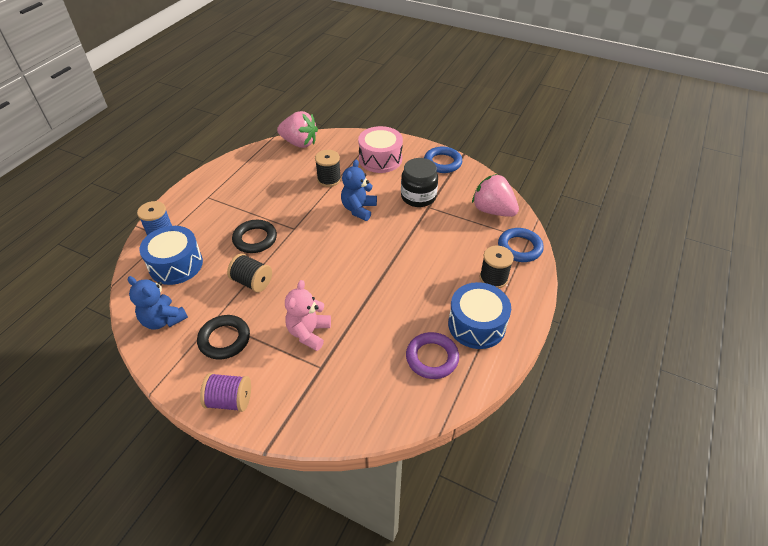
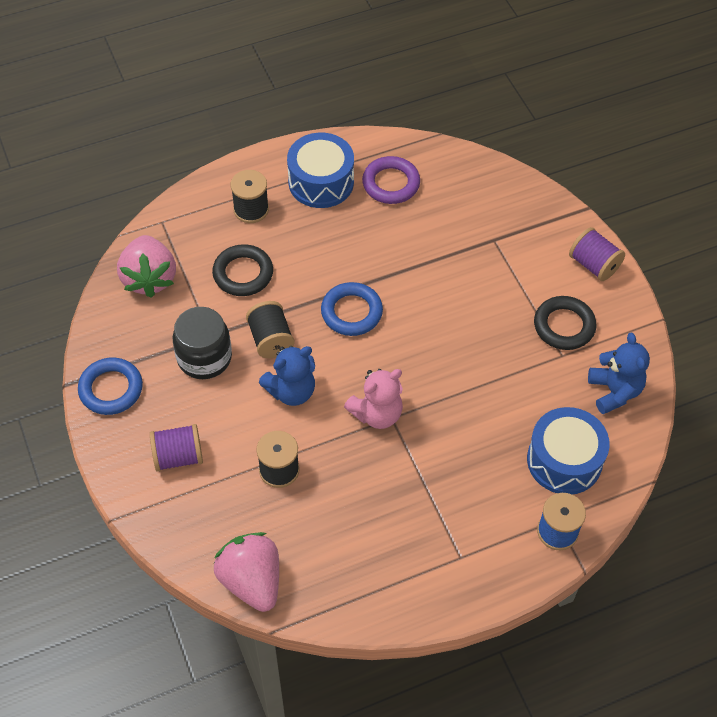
camera: 140 degrees left, 10 degrees up
black spool [227,253,272,292] -> black spool moved to [246,301,295,358]
black ring [232,220,277,253] -> black ring moved to [212,244,273,296]
pink teddy bear [285,280,331,351] -> pink teddy bear moved to [344,369,403,429]
pink drum [358,126,403,173] -> purple spool [150,424,203,472]
blue ring [498,228,544,262] -> blue ring moved to [321,282,383,336]

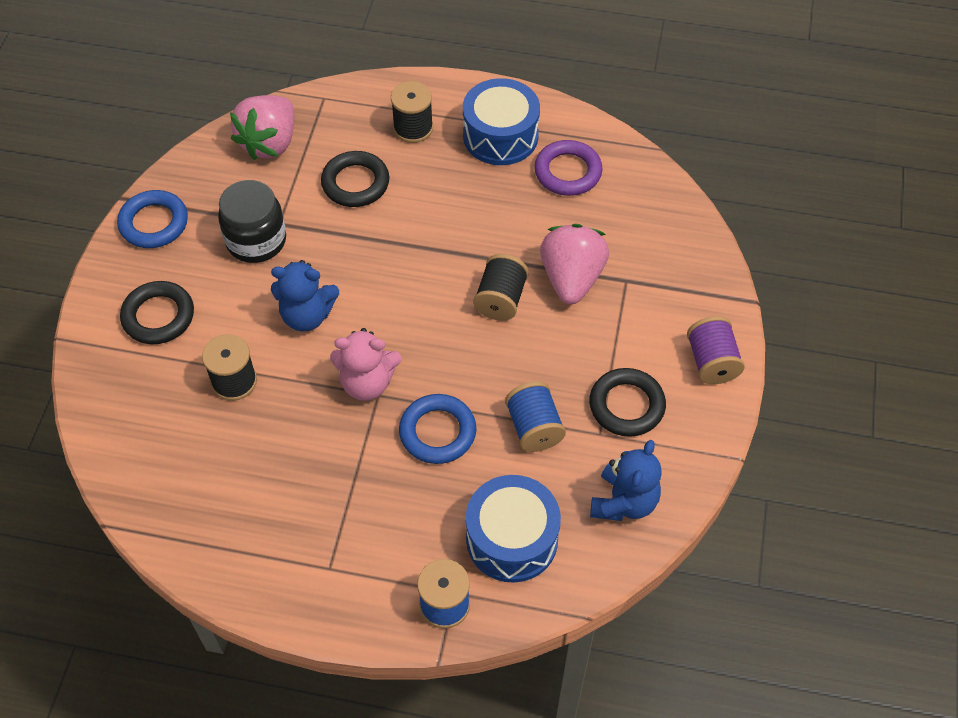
camera: 35 degrees right, 0 degrees up
purple spool [150,424,203,472] -> black ring [120,281,194,344]
pink strawberry [214,532,279,612] -> pink strawberry moved to [540,224,609,304]
black spool [246,301,295,358] -> black spool moved to [473,254,529,321]
blue ring [321,282,383,336] -> blue ring moved to [399,394,476,464]
none -> blue spool [505,381,566,452]

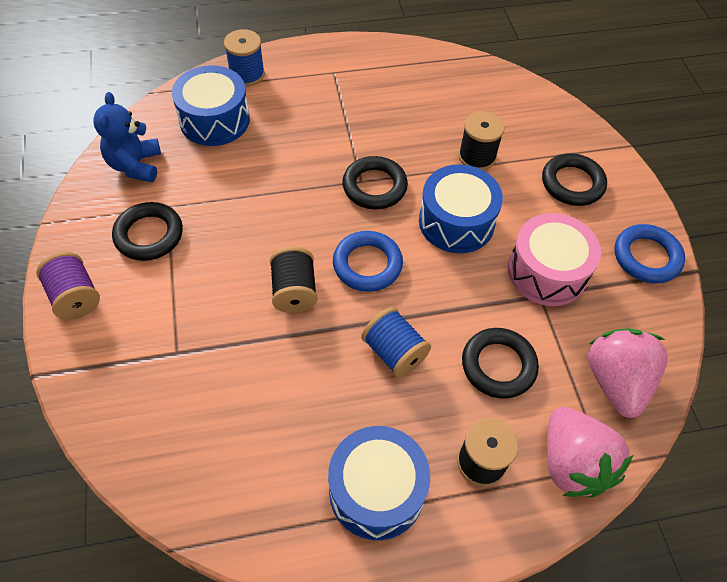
camera: 155 degrees right, 0 degrees up
black jar [218,180,286,263] -> pink drum [508,213,601,306]
blue teddy bear [271,260,339,331] -> blue drum [419,164,503,253]
pink teddy bear [330,328,401,401] -> black ring [342,156,408,209]
blue ring [399,394,476,464] -> blue ring moved to [333,231,403,292]
blue spool [505,381,566,452] -> blue spool moved to [361,307,431,378]
purple ring [534,140,603,196] -> none
pink strawberry [540,224,609,304] -> pink strawberry moved to [547,407,633,497]

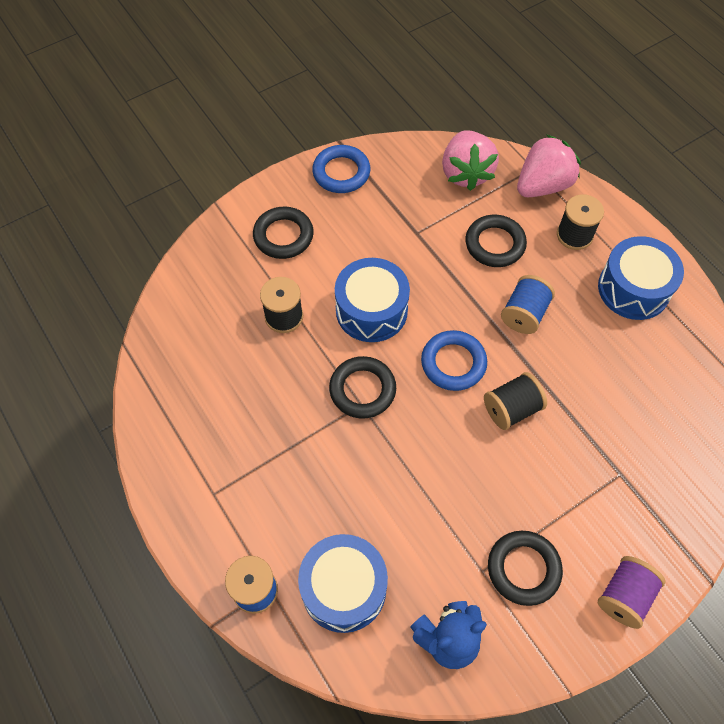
camera: 110 degrees left, 5 degrees up
pink drum [508,213,601,306] -> none
pink strawberry [588,329,668,418] -> pink strawberry turned 75 degrees counterclockwise [442,130,499,191]

